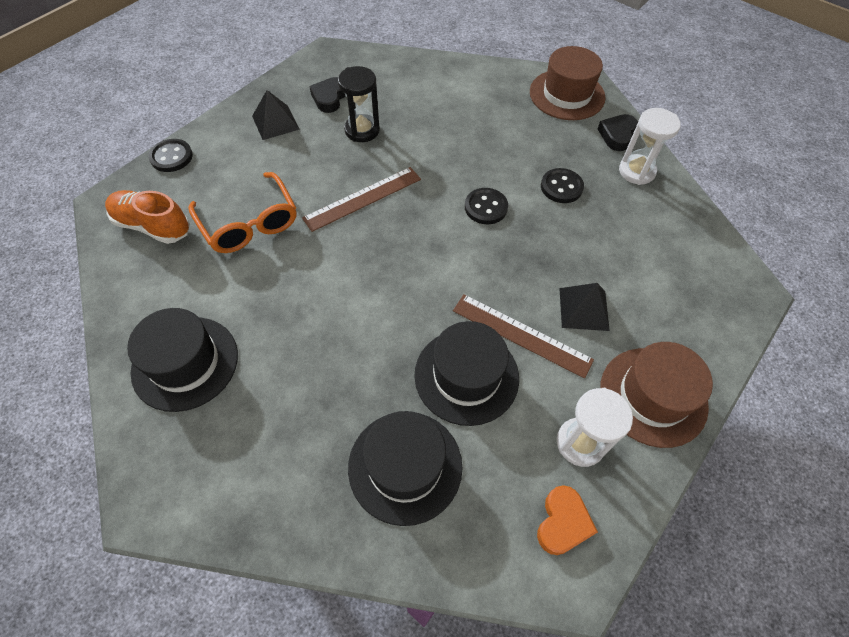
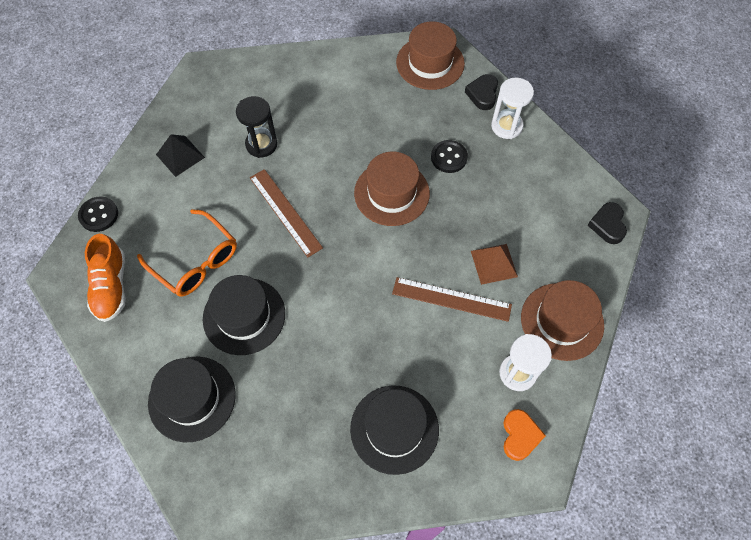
camera: 15 degrees left, 5 degrees up
orange shoe [105,190,190,244] -> orange shoe turned 105 degrees counterclockwise [85,234,126,322]
brown ruler [302,167,421,232] -> brown ruler turned 75 degrees counterclockwise [250,169,323,257]
black heart [309,77,346,113] -> black heart moved to [587,202,627,244]
black hat [414,321,519,426] -> black hat moved to [203,275,285,355]
black button [465,188,508,224] -> brown hat [354,152,430,226]
black pyramid [559,283,610,331] -> brown pyramid [471,244,518,285]

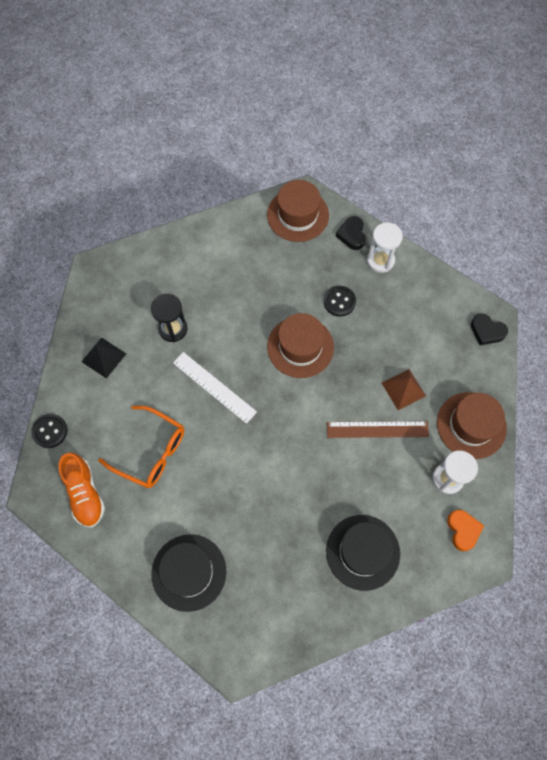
camera: 15 degrees left, 5 degrees up
black hat [203,275,285,355] -> none
brown ruler [250,169,323,257] -> white ruler [173,352,257,424]
black heart [587,202,627,244] -> black heart turned 45 degrees counterclockwise [471,313,508,345]

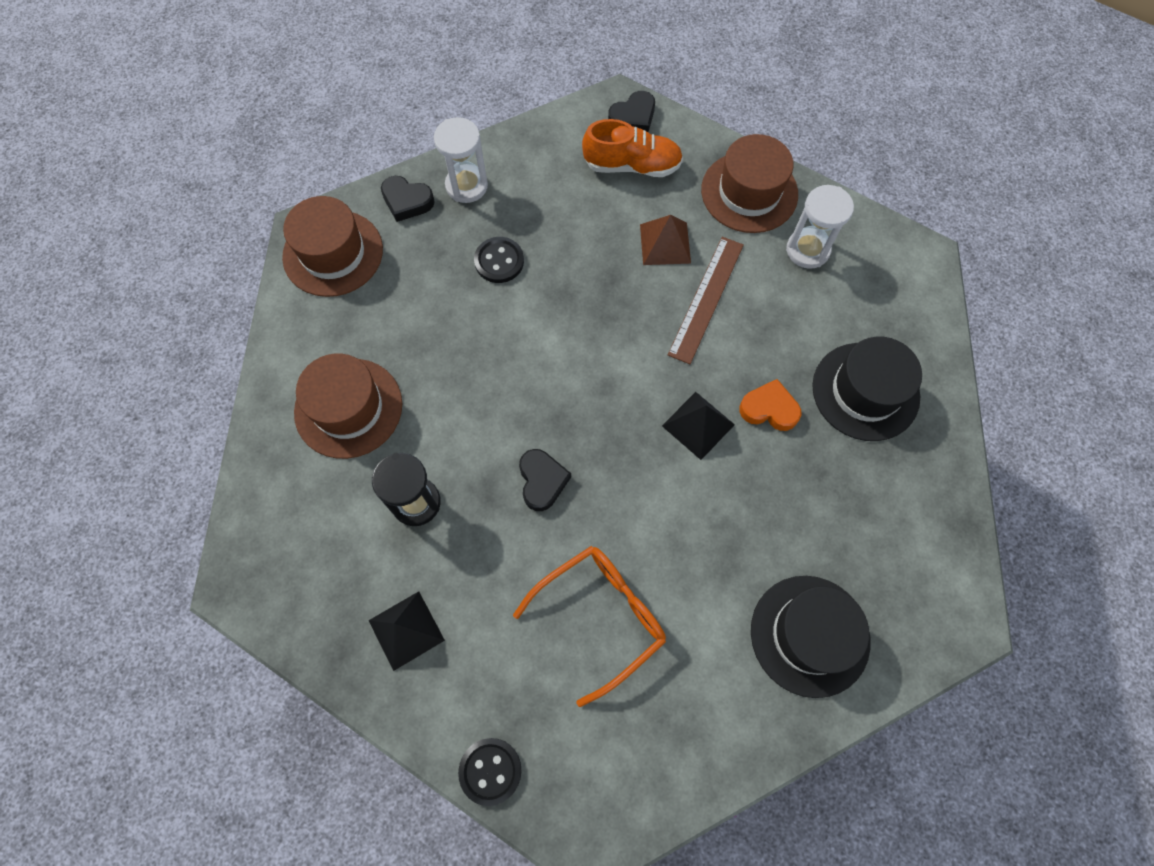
camera: 65 degrees left, 0 degrees up
orange shoe [58,452,105,527] -> orange shoe moved to [582,119,683,177]
white ruler [173,352,257,424] -> black heart [519,449,571,511]
brown hat [267,313,334,378] -> brown hat moved to [294,353,402,459]
orange heart [447,510,484,551] -> orange heart moved to [739,379,802,431]
none -> black pyramid [662,392,735,460]

